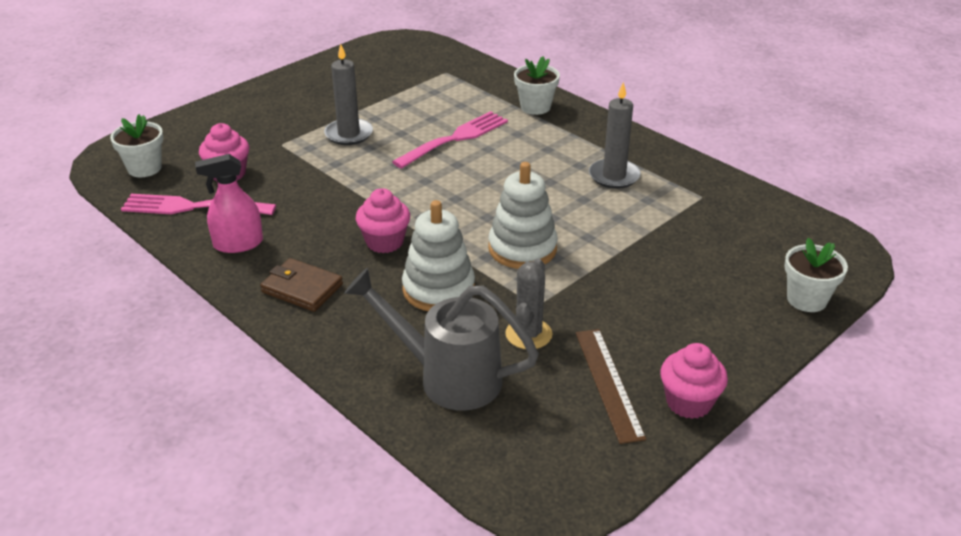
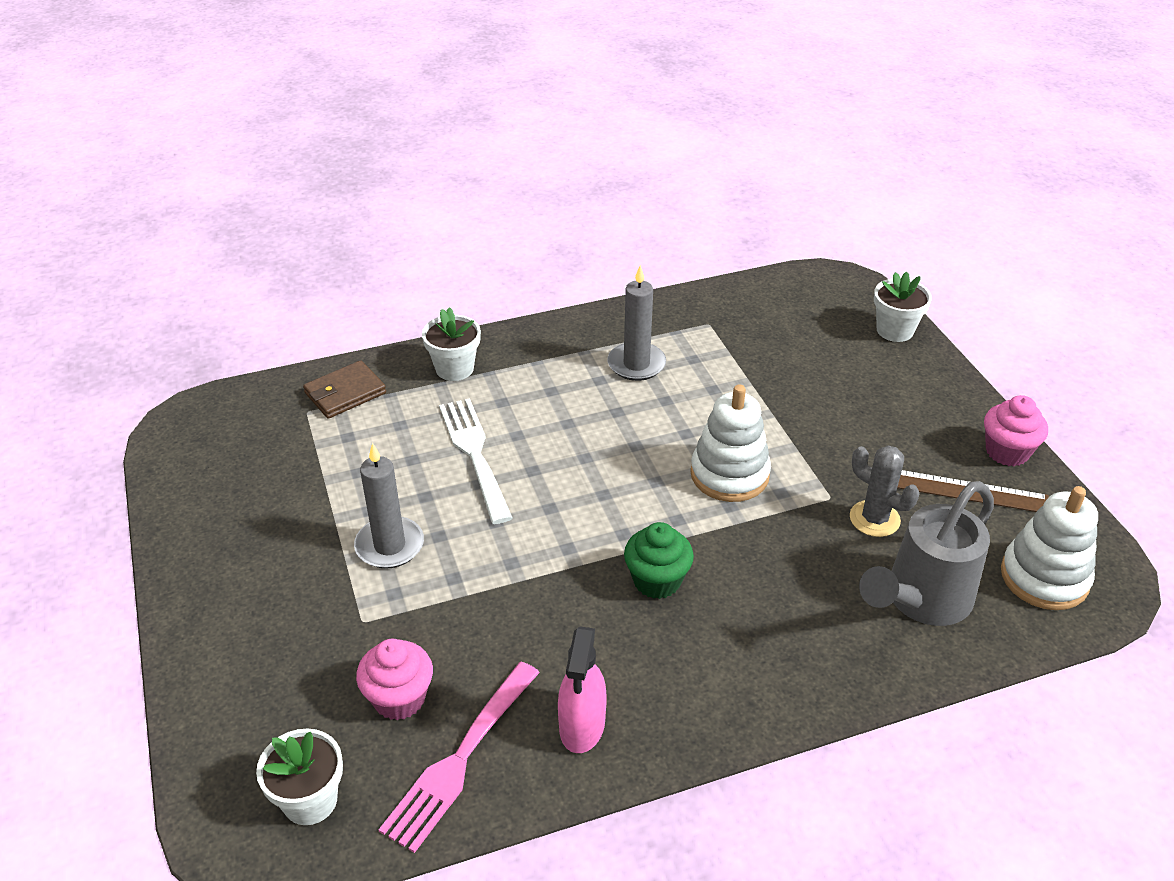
camera: 65 degrees left, 5 degrees up
brown wallet [260,258,343,312] -> brown wallet moved to [303,360,386,419]
pink cupcake [356,188,410,253] -> green cupcake [624,522,694,599]
pink fork [392,111,508,169] -> white fork [439,398,513,524]
white stacking toy [402,200,475,311] -> white stacking toy moved to [1001,486,1098,610]

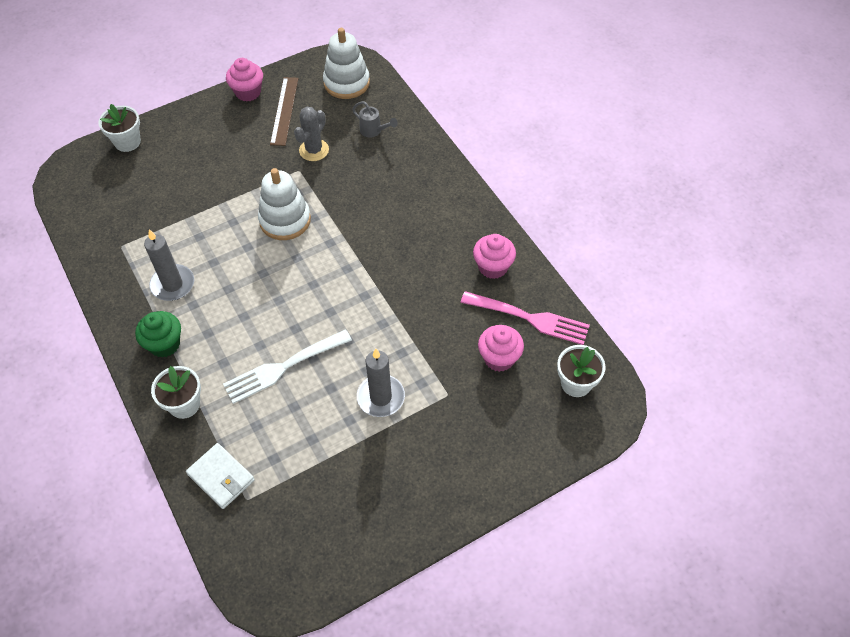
camera: 100 degrees left, 15 degrees up
brown wallet [303,360,386,419] -> white wallet [186,443,255,509]
pink spray bottle [558,626,607,753] -> pink cupcake [473,234,516,279]
green cupcake [624,522,694,599] -> green cupcake moved to [135,311,181,358]
grey watering can [859,481,994,626] -> grey watering can [352,101,398,138], size x0.46

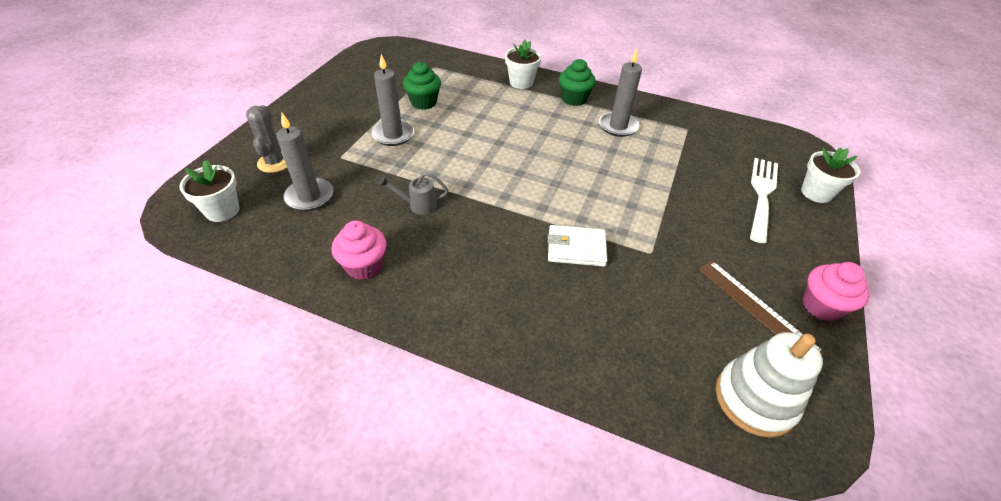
camera: 140 degrees right, 10 degrees down
white wallet [186,443,255,509] -> white wallet moved to [548,225,608,267]
white fork [223,329,352,404] -> white fork moved to [750,158,778,243]
white stacking toy [258,168,311,240] -> none
grey cactus [294,107,329,161] -> grey cactus moved to [246,105,287,173]
grey watering can [352,101,398,138] -> grey watering can moved to [379,172,448,215]
pink fork [460,291,590,345] -> none
pink cupcake [478,325,524,372] -> grey candle [276,113,333,211]
none -> green cupcake [403,61,441,110]

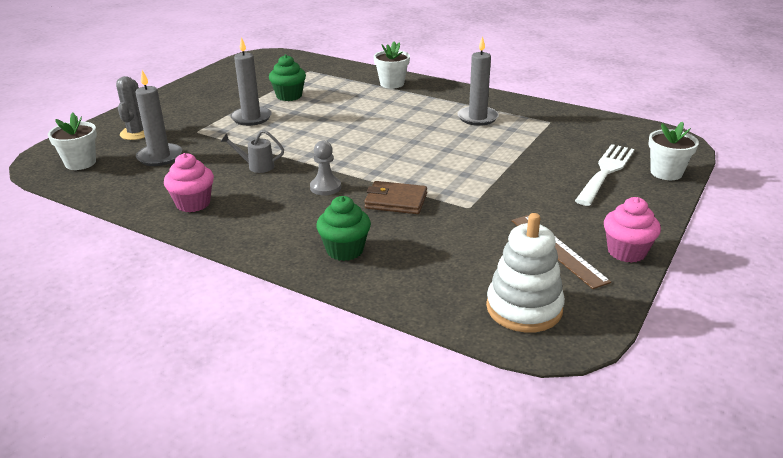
camera: 10 degrees right, 15 degrees down
white wallet [548,225,608,267] -> brown wallet [364,181,427,214]
green cupcake [559,59,596,106] -> green cupcake moved to [316,196,371,261]
none -> grey pawn [310,141,341,196]

